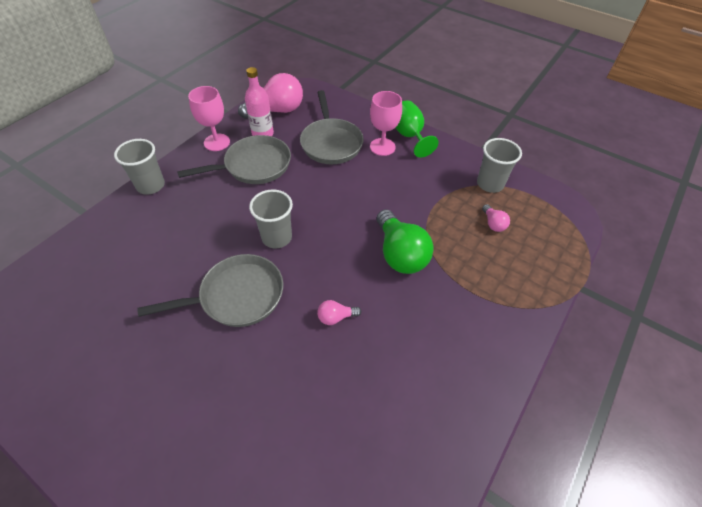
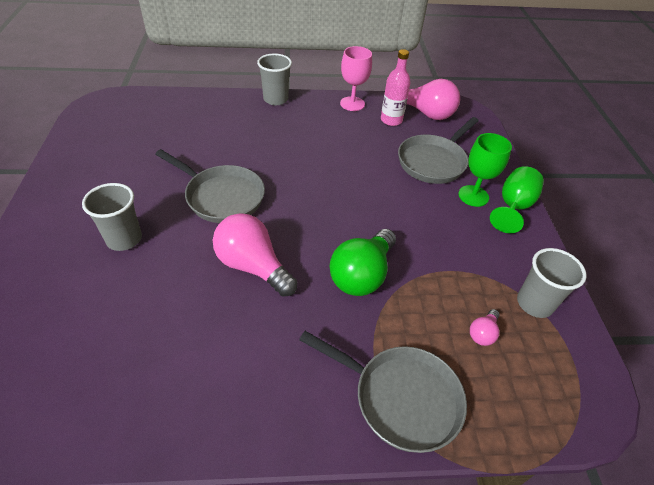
camera: 50 degrees right, 5 degrees down
grey pan [177,135,291,184] -> grey pan moved to [299,331,467,453]
grey cup [249,189,293,249] -> grey cup moved to [82,183,142,251]
pink light bulb [317,300,361,325] -> pink light bulb [213,213,298,297], size x2.15
pink goblet [370,91,402,156] -> green goblet [458,133,512,207]

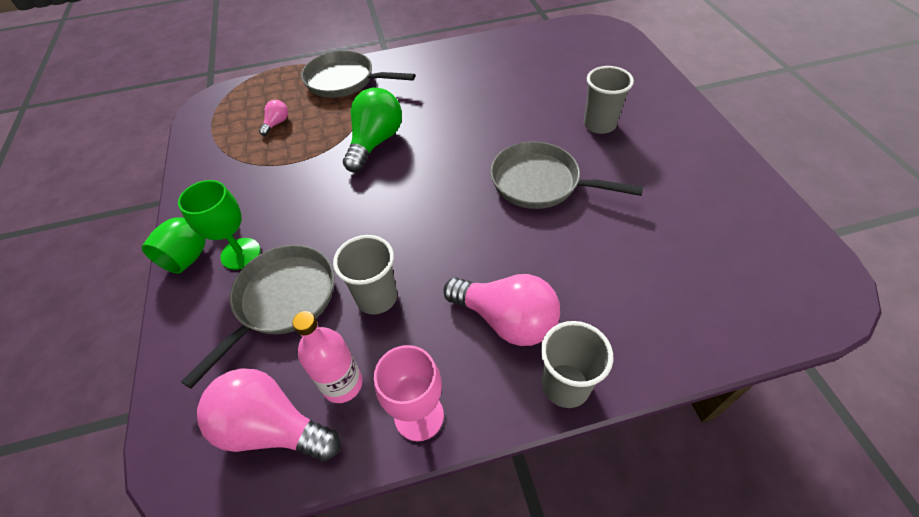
camera: 175 degrees right, 5 degrees up
pink light bulb [213,213,298,297] -> pink light bulb moved to [443,274,560,346]
grey cup [517,248,586,318] -> grey cup moved to [333,235,397,315]

